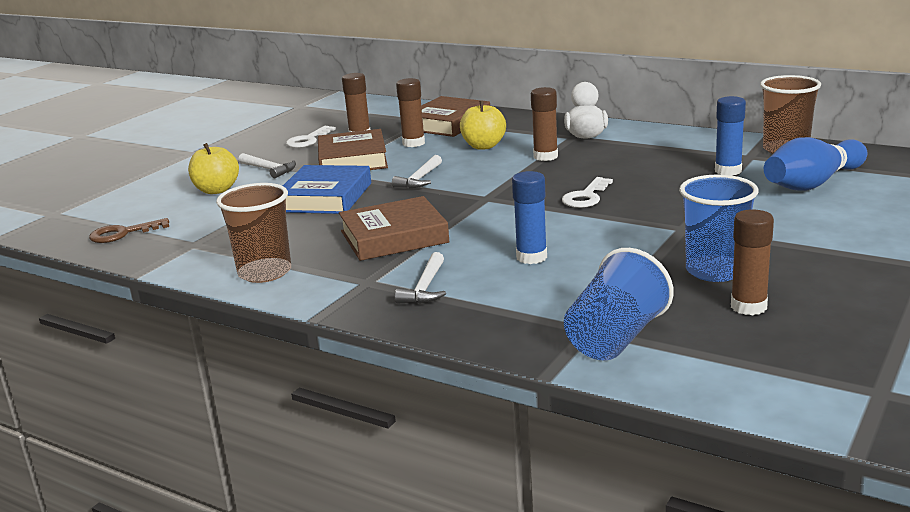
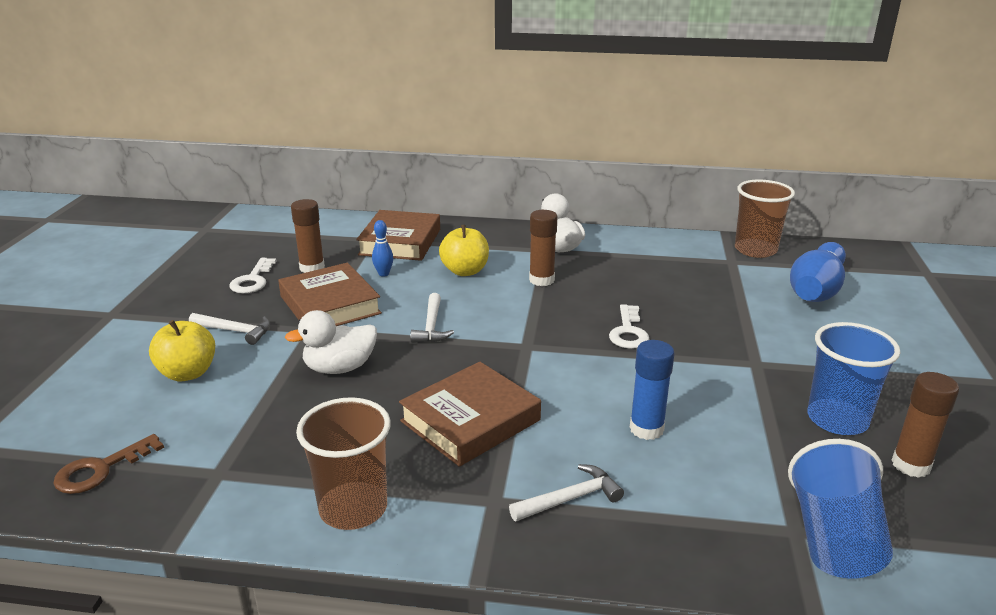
camera: 25 degrees left, 5 degrees up
blue book [283,165,371,214] -> white duck [285,310,377,374]
white hammer [395,252,446,304] -> white hammer turned 105 degrees counterclockwise [509,464,624,521]
brown glue stick [396,78,425,147] -> blue bowling pin [372,220,393,277]
blue glue stick [715,96,746,176] -> none

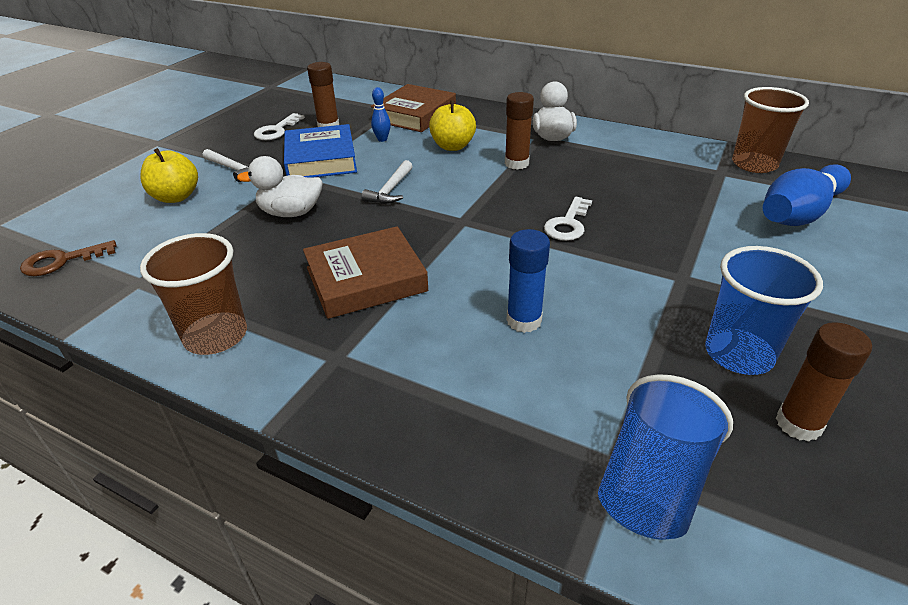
camera: 20 degrees right, 10 degrees up
brown book [278,263,382,326] -> blue book [284,124,357,178]
white hammer [509,464,624,521] -> none

